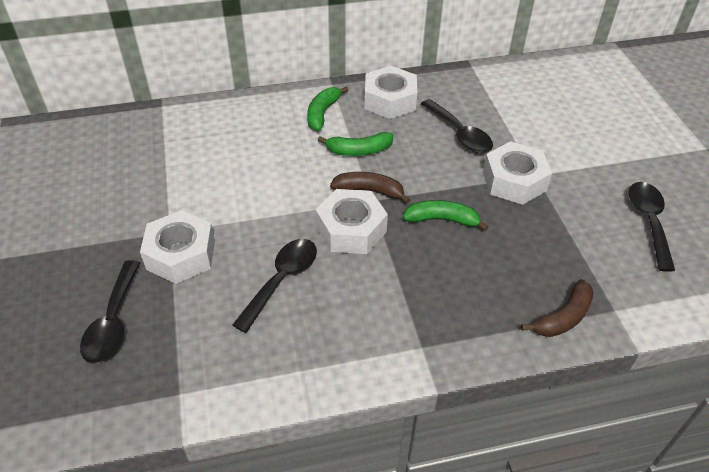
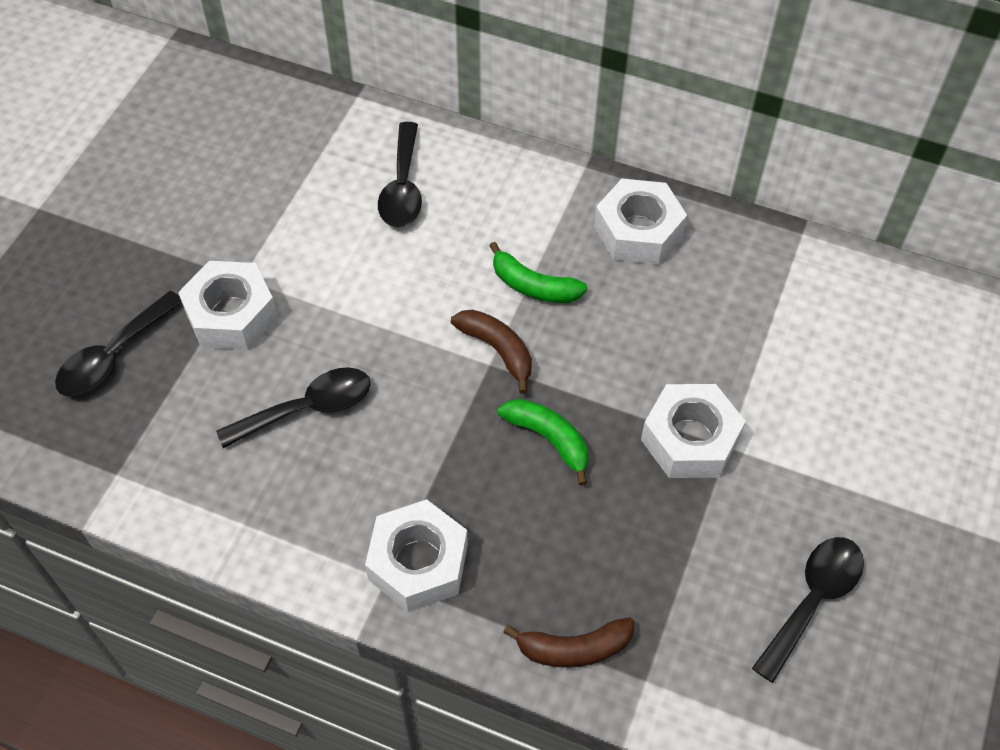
camera: 35 degrees right, 10 degrees up
green banana [307,86,349,131] -> none
white nut [316,189,388,254] -> white nut moved to [365,499,468,612]
black spoon [421,99,493,153] -> black spoon moved to [378,122,422,227]

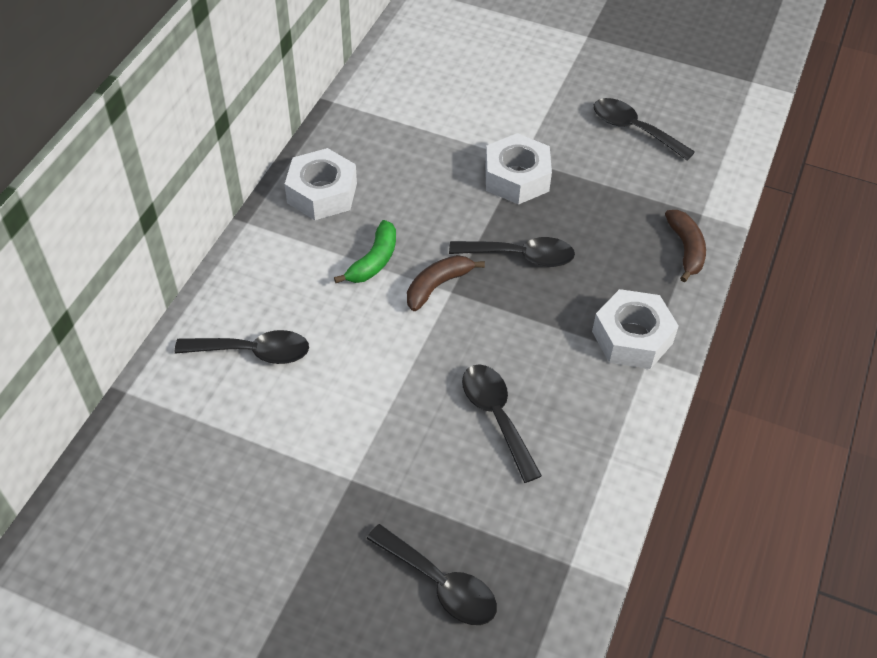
camera: 90 degrees left, 5 degrees down
white nut [178,261,278,350] -> none
green banana [498,399,589,486] -> black spoon [449,237,575,267]

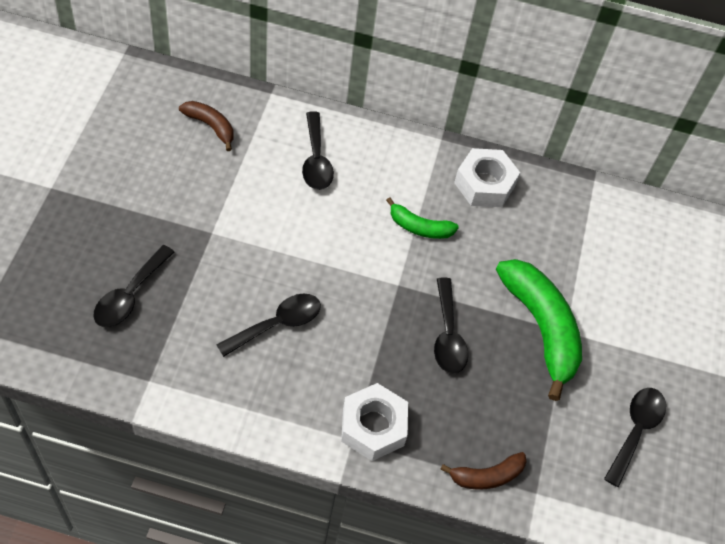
camera: 75 degrees right, 5 degrees up
brown banana [407,255,485,311] -> brown banana moved to [179,101,234,151]
white nut [485,133,552,205] -> green banana [496,259,582,401]

